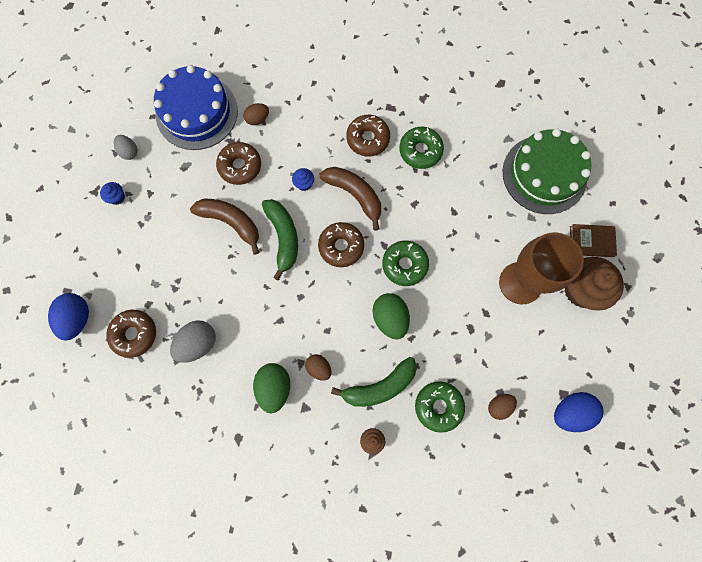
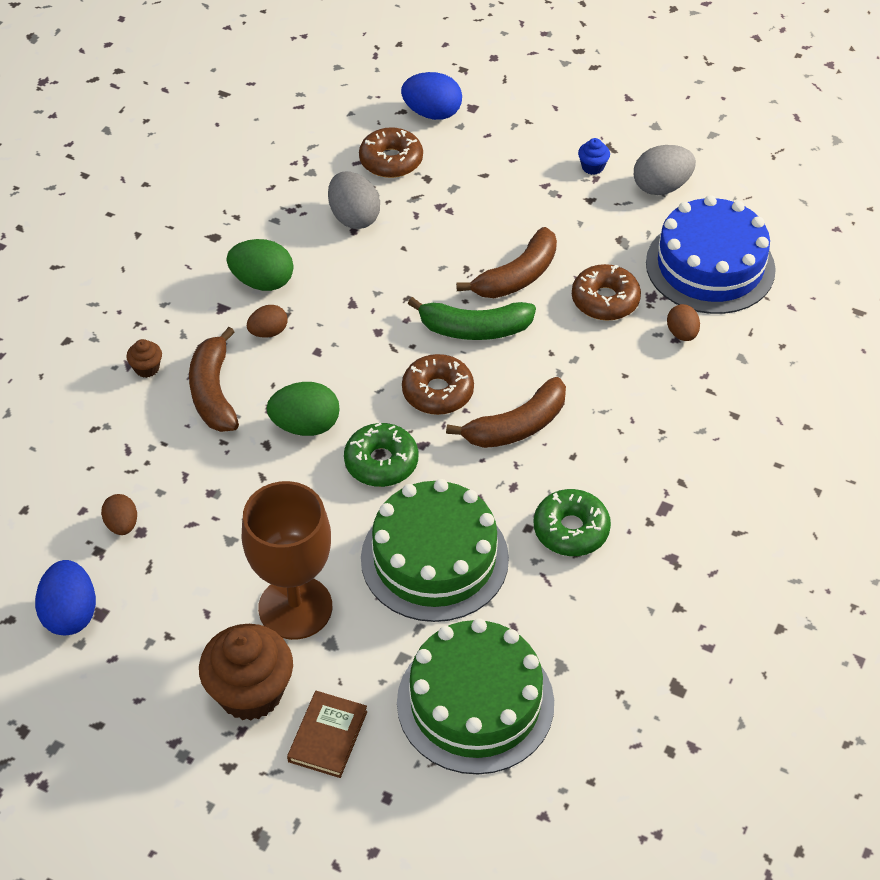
camera: 105 degrees right, 25 degrees down
grey egg [114,135,137,160] -> grey egg [634,145,696,195], size x1.62
blue cupcake [292,168,314,191] -> none
green banana [331,357,417,407] -> brown banana [189,327,239,432]
brown donut [346,115,390,157] -> none
green donut [415,381,465,433] -> none
none -> green cake [361,479,509,622]

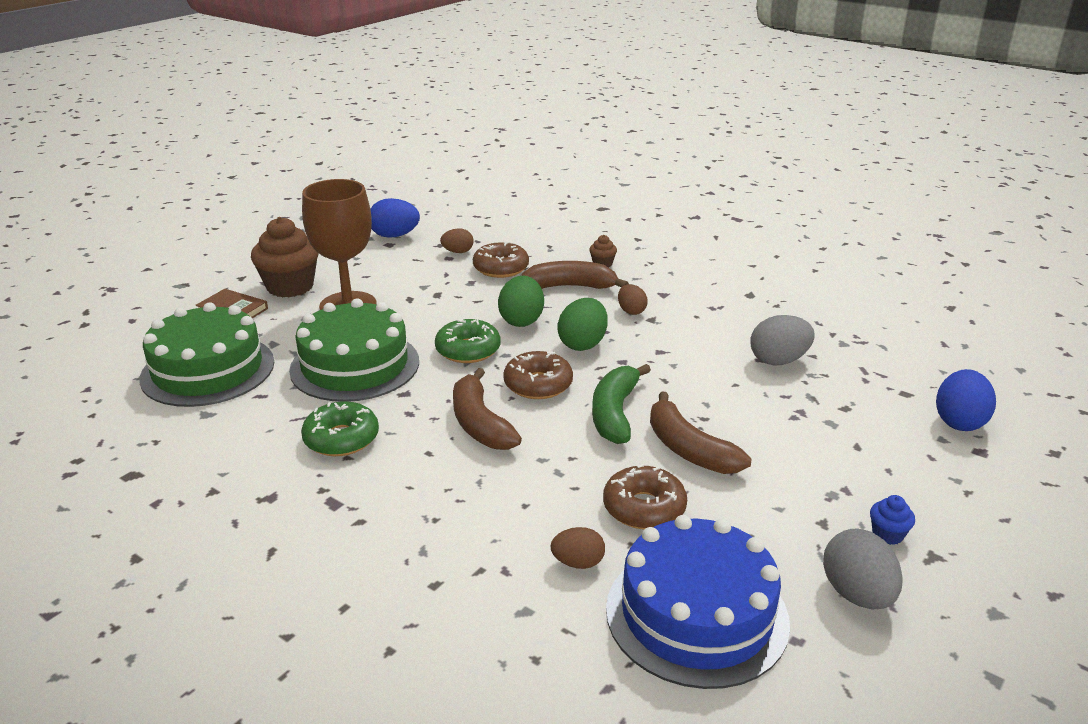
camera: 100 degrees right, 20 degrees down
green egg [227,239,294,291] -> green egg moved to [557,298,608,351]
brown donut [359,127,423,178] -> brown donut moved to [473,241,529,278]

